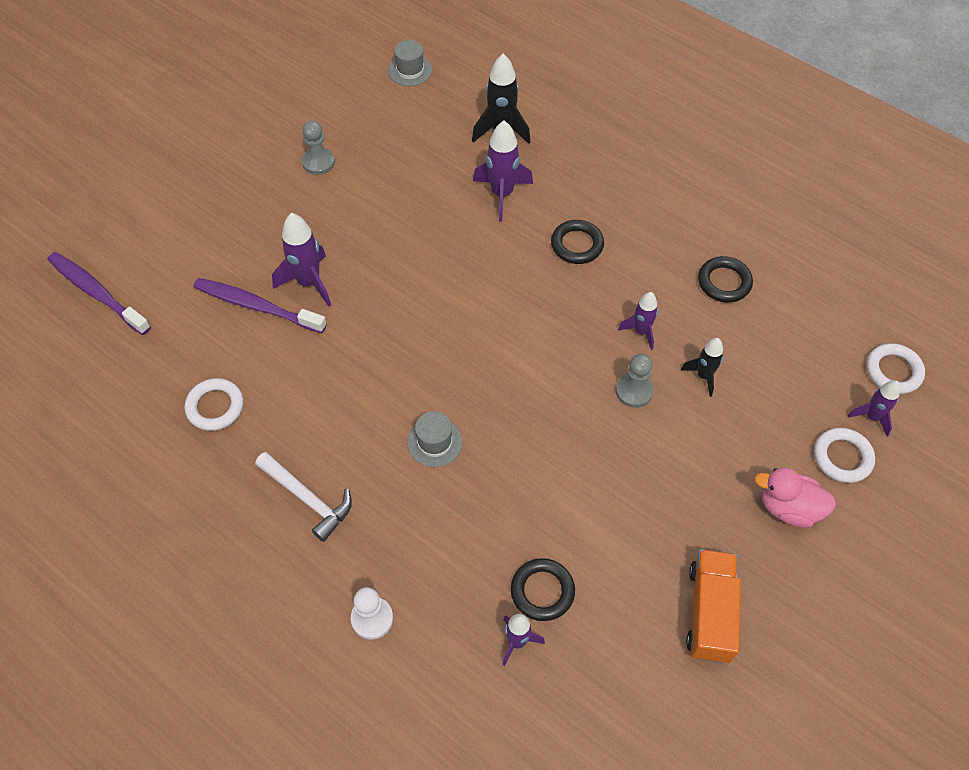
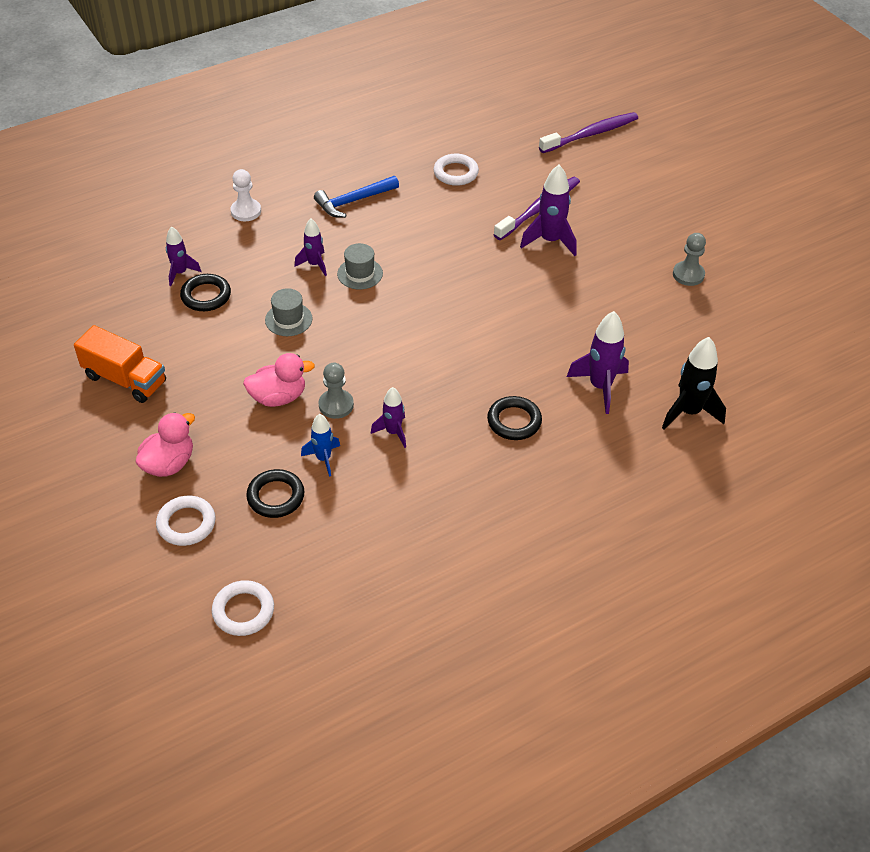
camera: 110 degrees right, 10 degrees down
white hammer [255,452,352,542] -> blue hammer [314,176,399,218]
grey hat [388,40,432,86] -> grey hat moved to [265,288,313,336]
black rocket [681,338,723,397] -> blue rocket [301,414,340,477]
black ring [698,256,753,303] -> black ring moved to [246,469,305,518]
purple rocket [848,380,900,437] -> purple rocket moved to [295,219,327,276]
none -> pink duck [243,353,315,407]

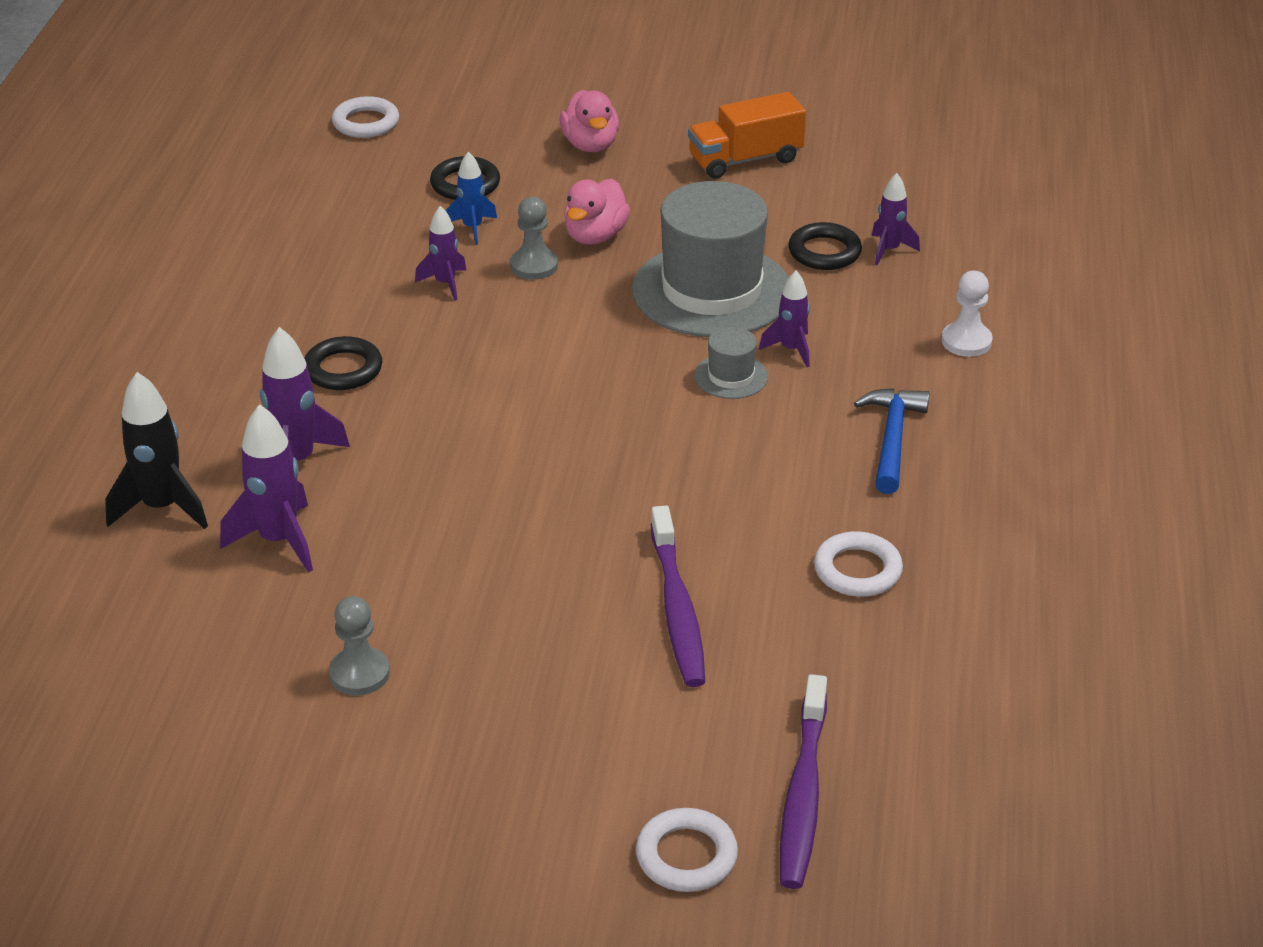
camera: 130 degrees right, 10 degrees down
white ring [156,496,216,546] -> white ring moved to [636,808,738,892]
grey hat [265,288,313,336] -> grey hat [632,181,788,337], size x2.29
purple rocket [520,165,577,256] -> purple rocket moved to [220,404,313,572]

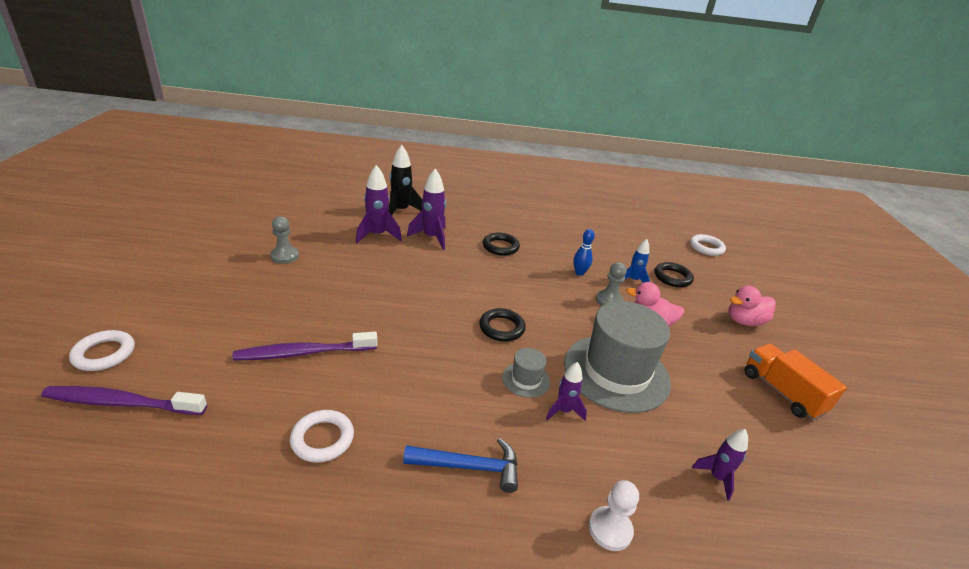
camera: 80 degrees right, 5 degrees down
purple rocket [415,206,466,301] -> blue bowling pin [573,229,595,276]
black ring [788,222,862,270] -> black ring moved to [479,308,525,342]

